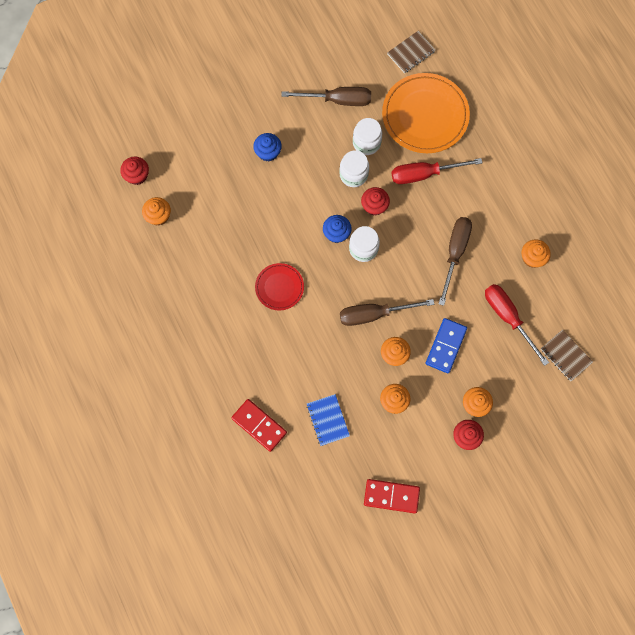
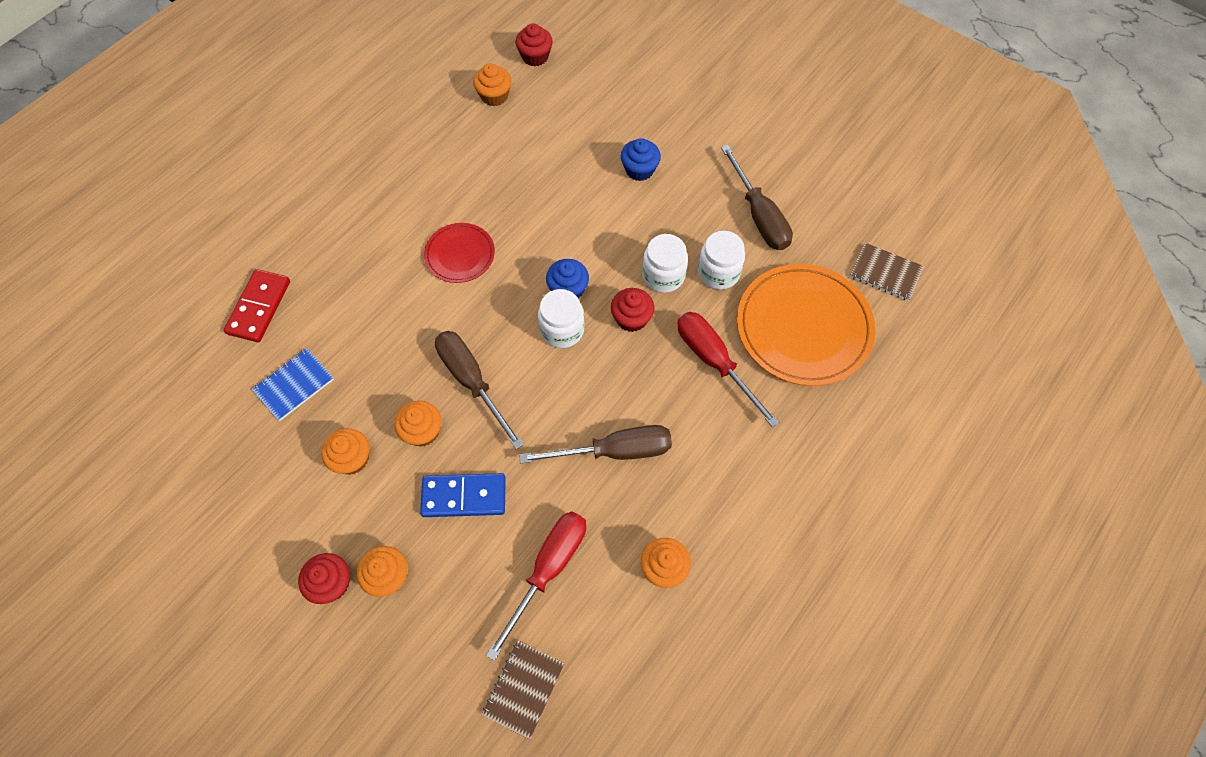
camera: 65 degrees right, 10 degrees down
red domino [364,479,420,513] -> none

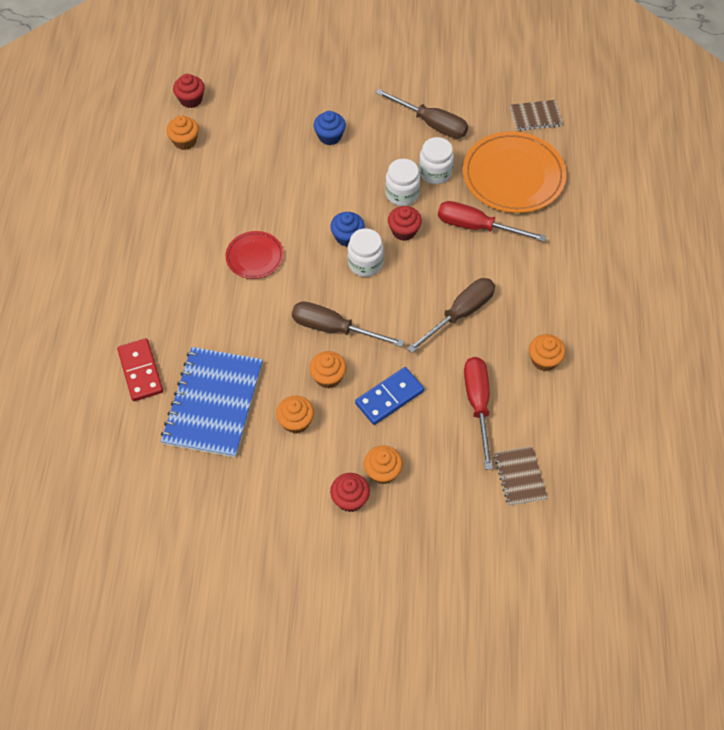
camera: 35 degrees left, 5 degrees down
blue notebook [252,348,334,421] -> blue notebook [161,347,263,458], size x1.98

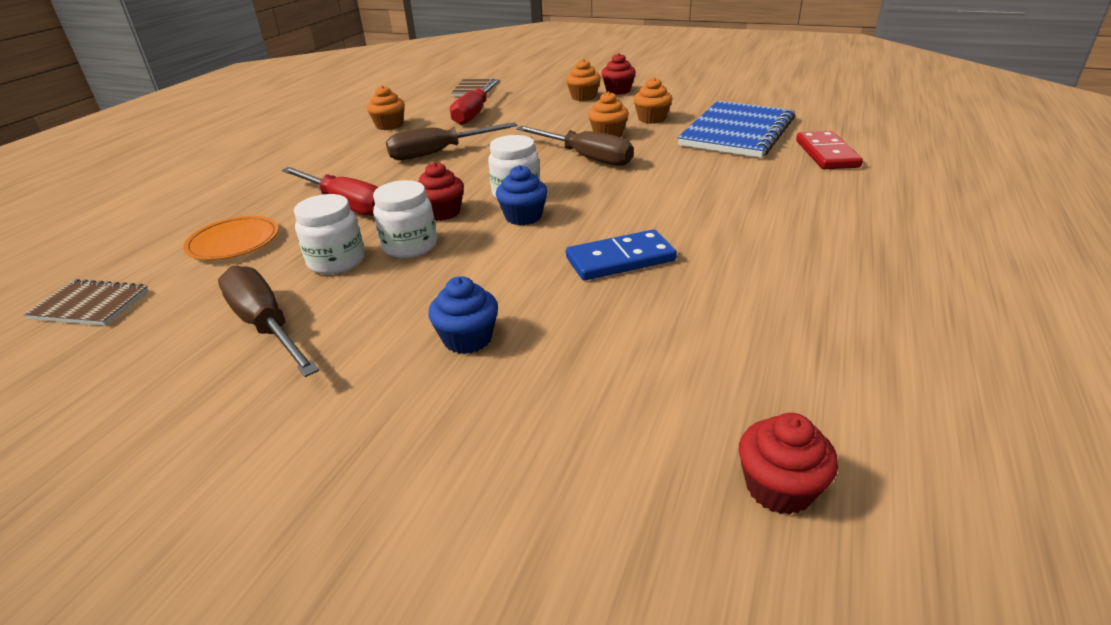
camera: 160 degrees left, 25 degrees down
orange cupcake [166,115,199,150] -> none
red plate [226,231,284,279] -> none
blue domino [355,367,424,425] -> blue domino moved to [566,229,677,280]
orange plate [463,131,567,213] -> orange plate [183,216,279,260], size x0.54

